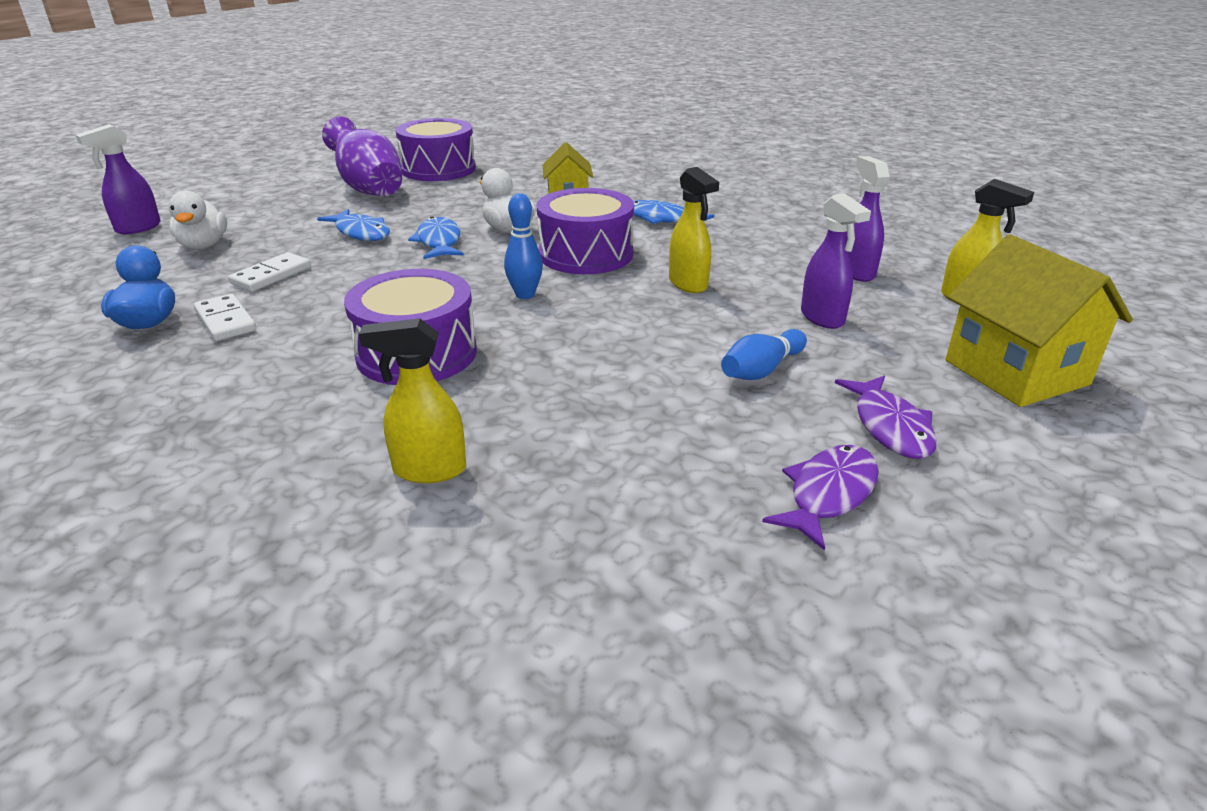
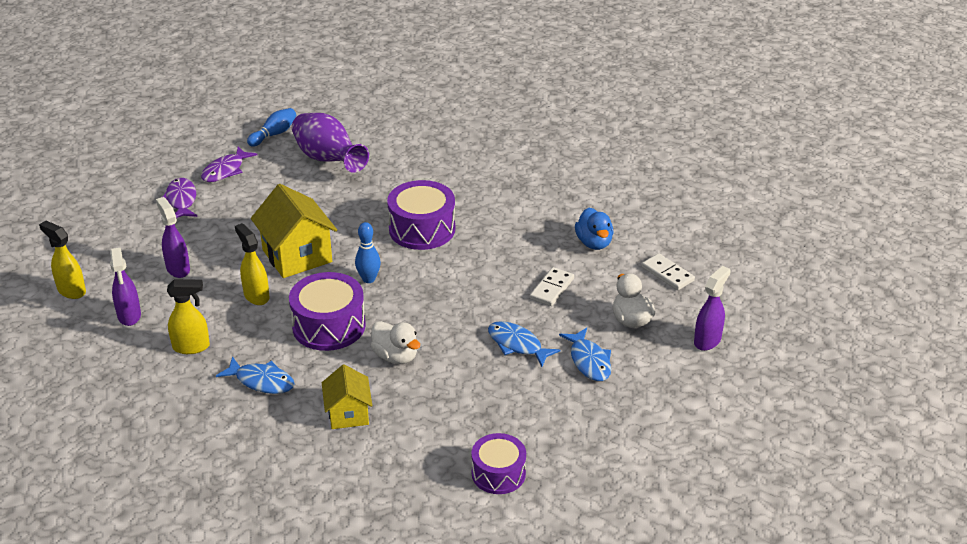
camera: 175 degrees right, 5 degrees up
white domino [194,294,256,341] -> white domino moved to [642,253,695,290]
purple vase [322,116,402,196] -> purple vase moved to [292,113,369,173]
yellow spray bottle [359,318,466,483] -> yellow spray bottle moved to [167,279,210,354]
purple drum [396,118,476,181] -> purple drum [471,433,526,494], size x0.66
blue fish [408,217,464,259] -> blue fish moved to [559,328,611,381]
blue bowling pin [721,329,807,380] -> blue bowling pin moved to [247,108,296,147]
yellow house [945,234,1133,407] -> yellow house moved to [251,184,337,278]

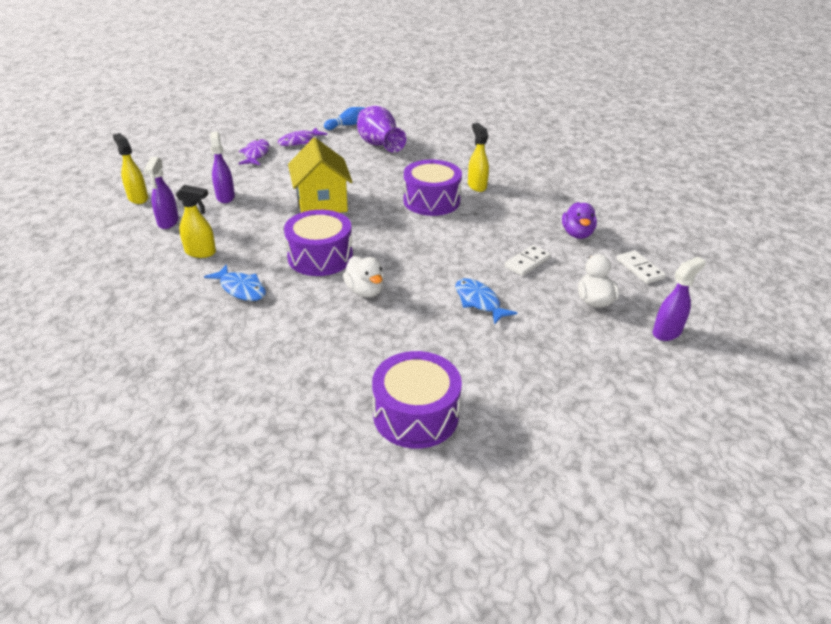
camera: 15 degrees right, 0 degrees up
yellow spray bottle [235,223,270,305] -> yellow spray bottle moved to [468,123,489,192]
yellow house [322,364,372,429] -> none
blue bowling pin [355,222,381,283] -> none
purple drum [471,433,526,494] -> purple drum [372,351,462,449], size x1.52
blue fish [559,328,611,381] -> none
blue duck [575,208,614,250] -> purple duck [562,202,597,239]

